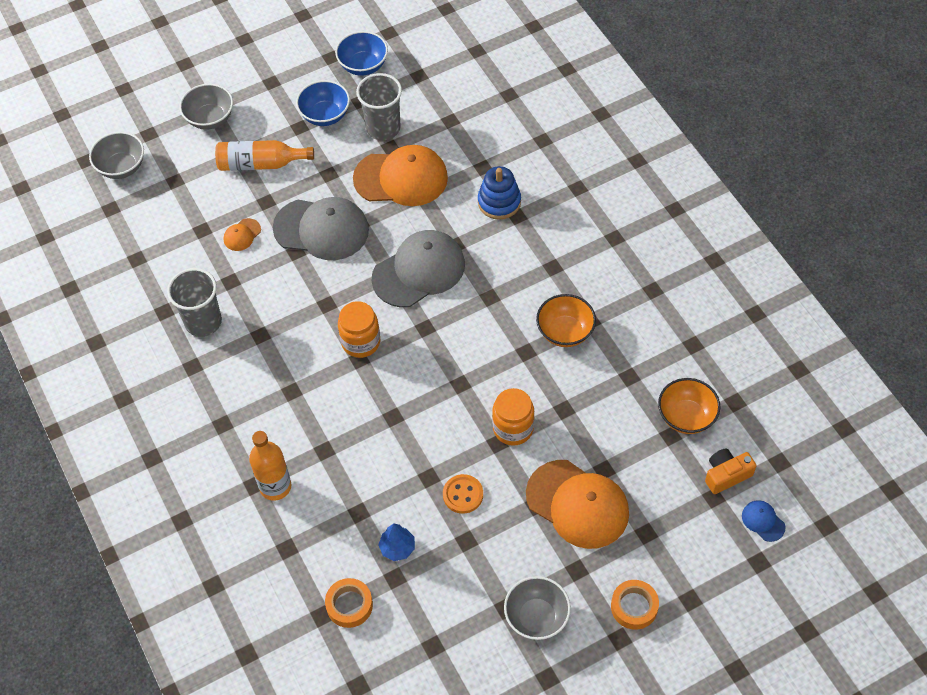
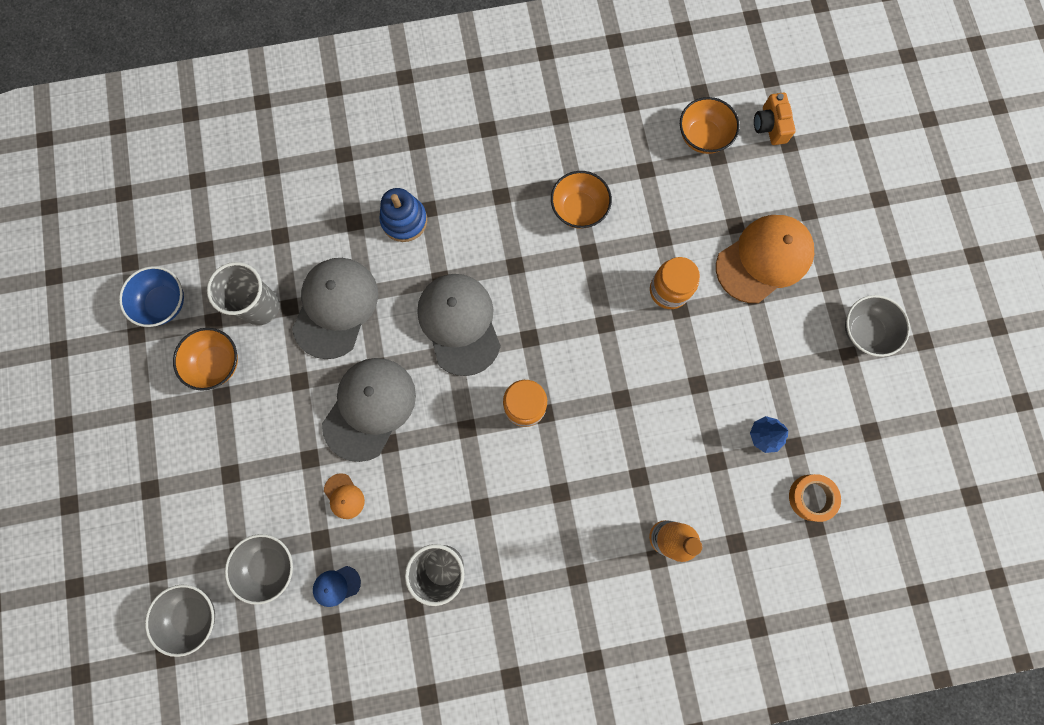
camera: 75 degrees left, 20 degrees up
grey bowl [179,84,233,130] -> grey bowl moved to [225,534,293,605]
orange bottle [215,140,314,171] -> none
blue bowl [296,80,350,126] -> orange bowl [173,328,238,391]
orange cap [353,145,448,206] -> grey cap [292,258,378,359]
orange button [443,474,483,514] -> none
orange tape [611,580,659,630] -> none
blue cap [742,500,786,542] -> blue cap moved to [313,566,361,607]

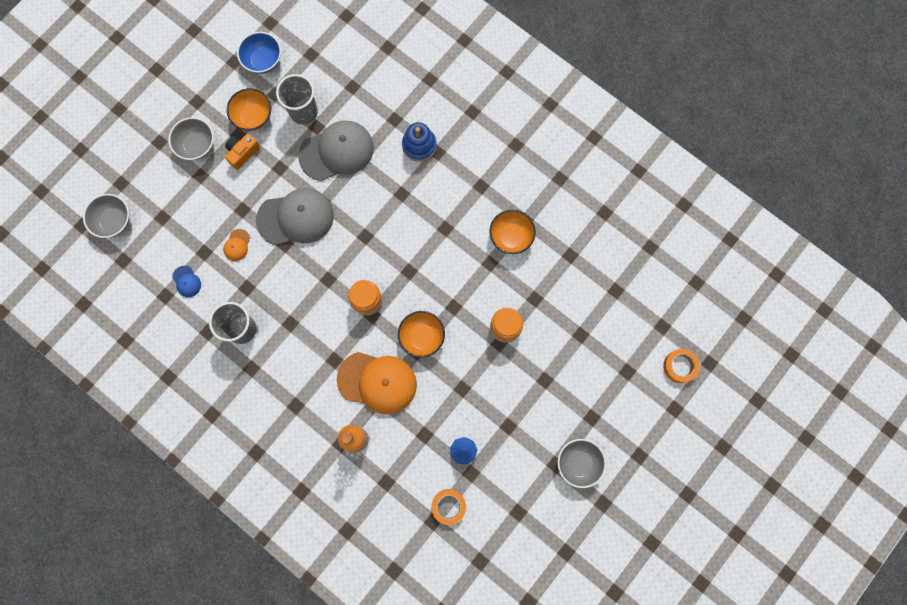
camera: 50 degrees right, 0 degrees up
grey bowl [225,534,293,605] -> grey bowl moved to [169,117,214,160]
blue cap [313,566,361,607] -> blue cap turned 150 degrees counterclockwise [172,266,201,297]
grey cap [417,274,501,376] -> none
orange bowl [680,97,740,154] -> orange bowl moved to [398,311,445,358]
orange cap [716,215,814,303] -> orange cap moved to [337,352,417,414]
orange camera [754,92,796,145] -> orange camera moved to [225,134,260,170]
none -> orange tape [663,349,700,383]

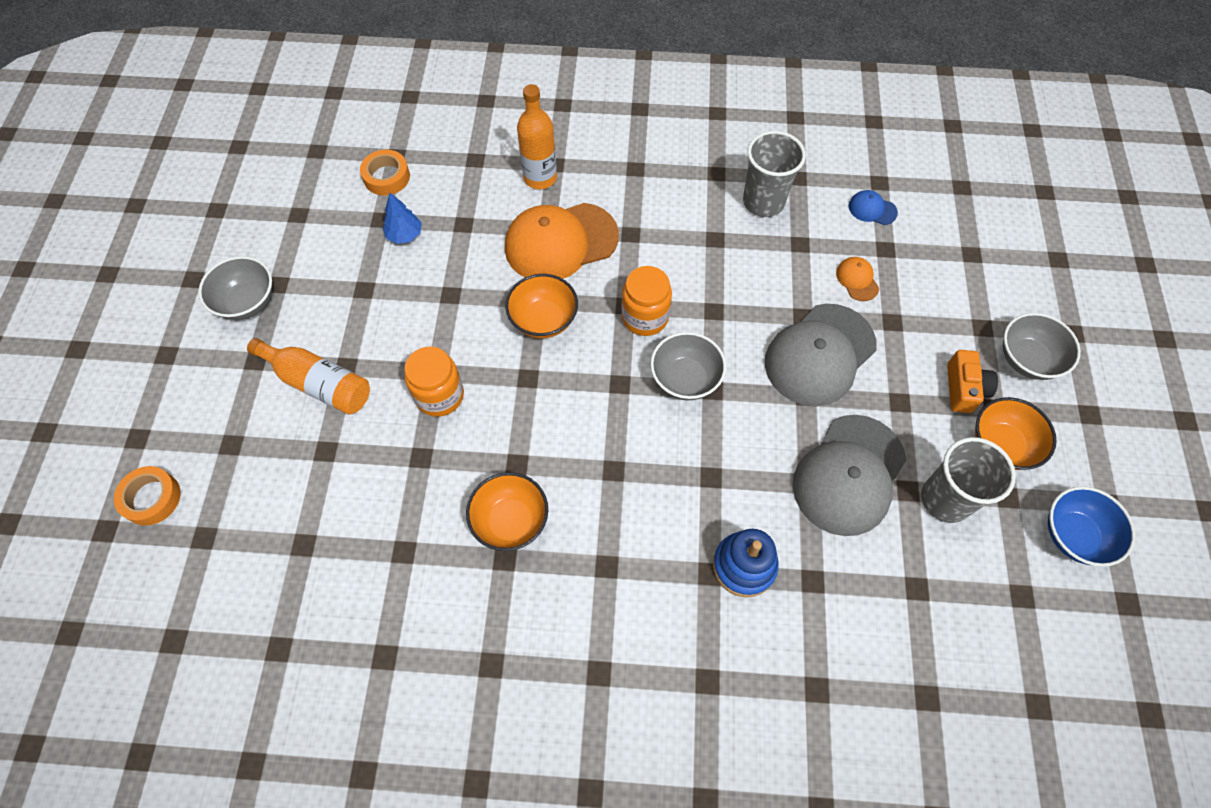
camera: 145 degrees right, 15 degrees down
grey bowl [83,194,129,238] -> grey bowl moved to [651,332,726,400]
none -> orange bottle [247,338,370,415]

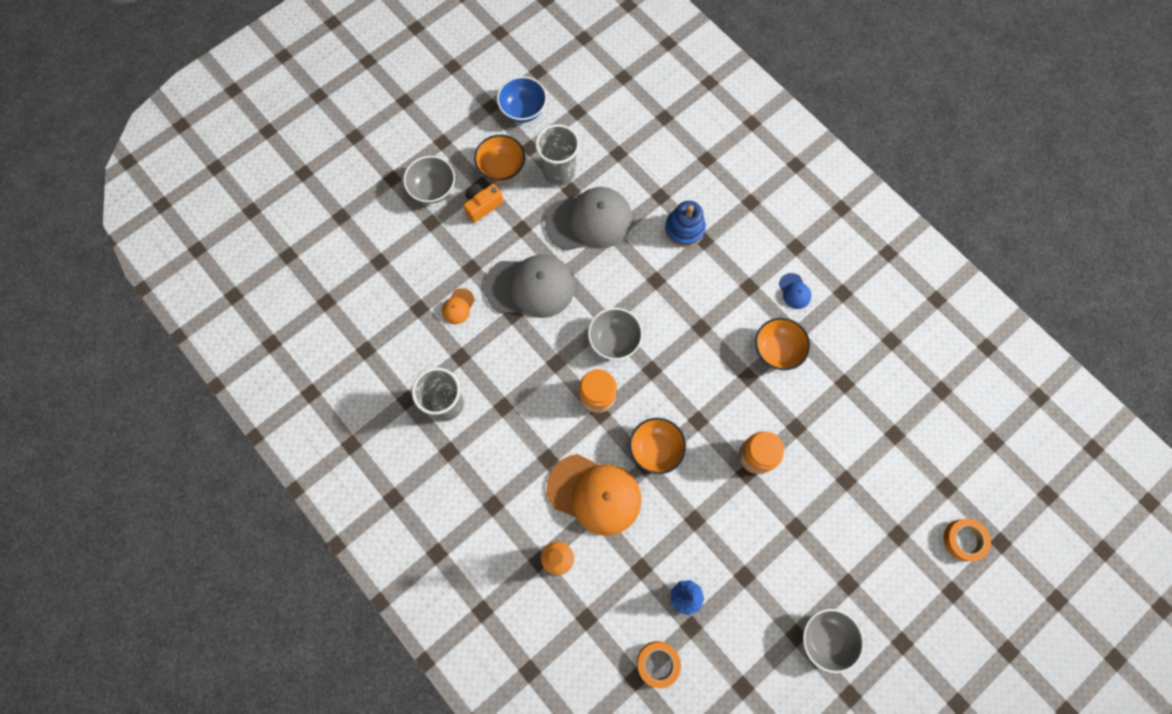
camera: 135 degrees left, 10 degrees up
orange bottle [247,338,370,415] -> none
blue cap [849,190,898,225] -> blue cap moved to [779,273,811,309]

